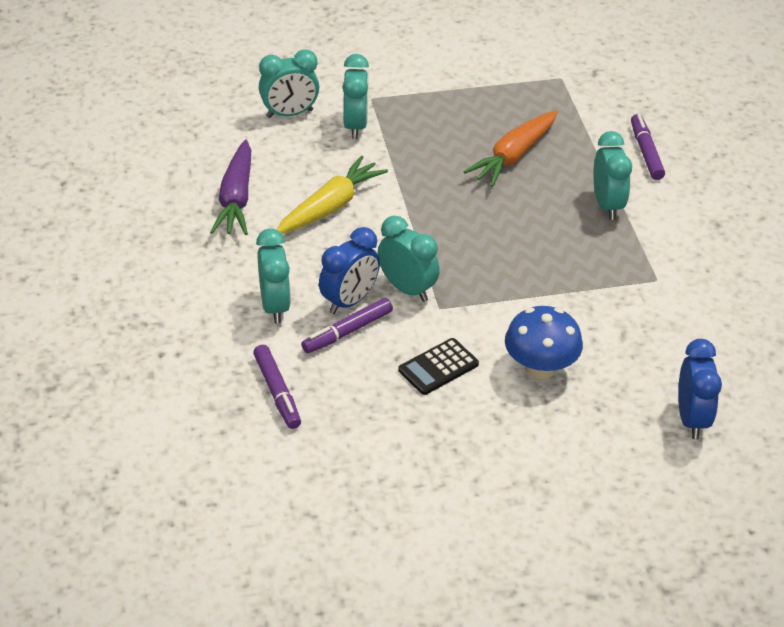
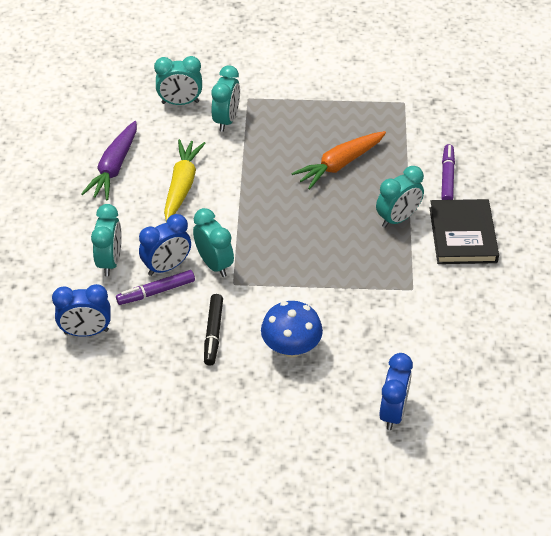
camera: 15 degrees right, 5 degrees up
purple marker [253,345,301,429] -> blue clock [52,284,111,337]
yellow carrot [277,156,388,234] -> yellow carrot turned 45 degrees counterclockwise [164,139,206,222]
black calculator [398,338,479,395] -> black marker [204,294,223,366]
turquoise clock [593,131,632,220] -> turquoise clock turned 45 degrees clockwise [376,166,424,228]
none -> black book [430,199,499,264]

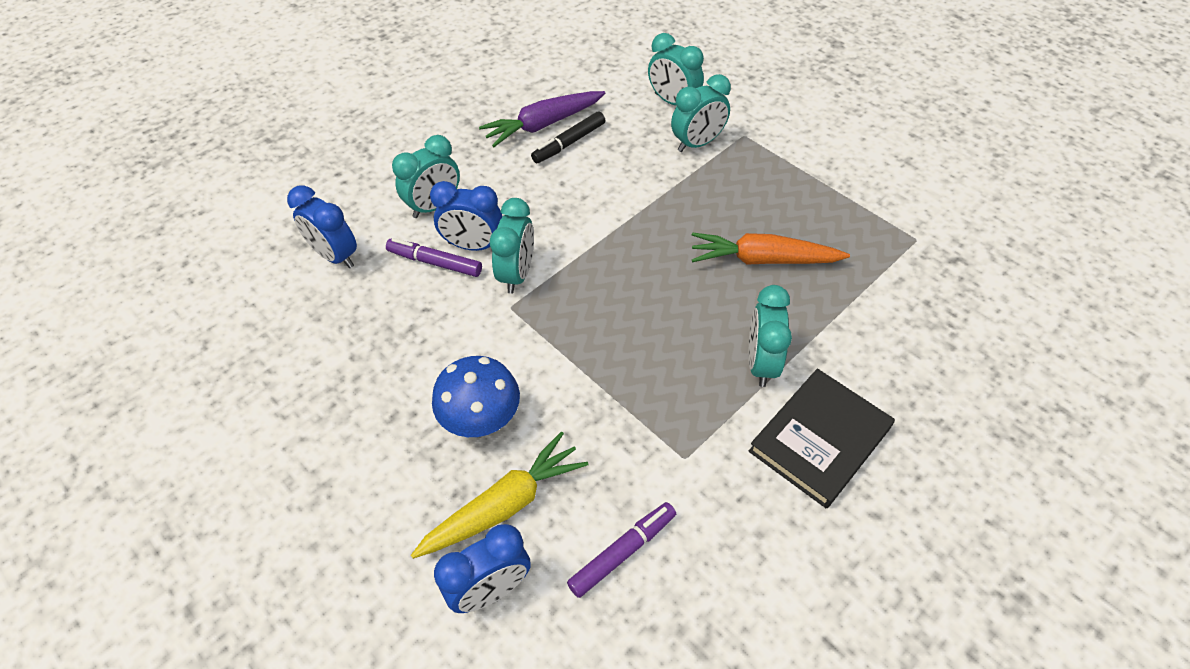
camera: 45 degrees right, 5 degrees up
yellow carrot [164,139,206,222] -> yellow carrot moved to [411,432,588,559]
black marker [204,294,223,366] -> black marker moved to [531,111,605,163]
turquoise clock [376,166,424,228] -> turquoise clock turned 90 degrees clockwise [748,285,792,387]
purple marker [441,144,455,200] -> purple marker moved to [567,502,676,598]

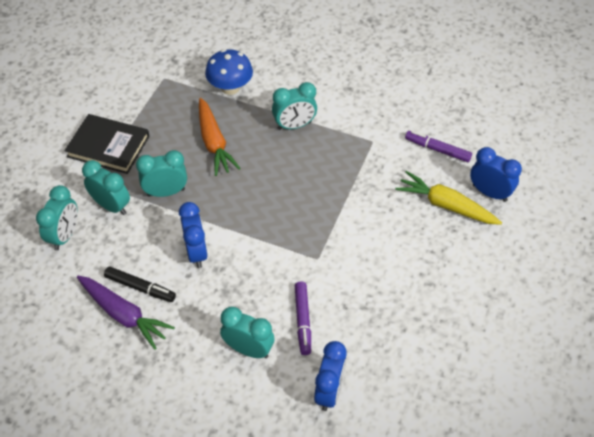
camera: 115 degrees left, 0 degrees up
blue clock [430,181,503,251] -> blue clock moved to [179,202,208,268]
blue mushroom [432,356,520,437] -> blue mushroom moved to [205,49,253,95]
turquoise clock [490,198,534,294] -> turquoise clock moved to [136,150,187,197]
black book [749,369,895,509] -> black book moved to [65,114,149,174]

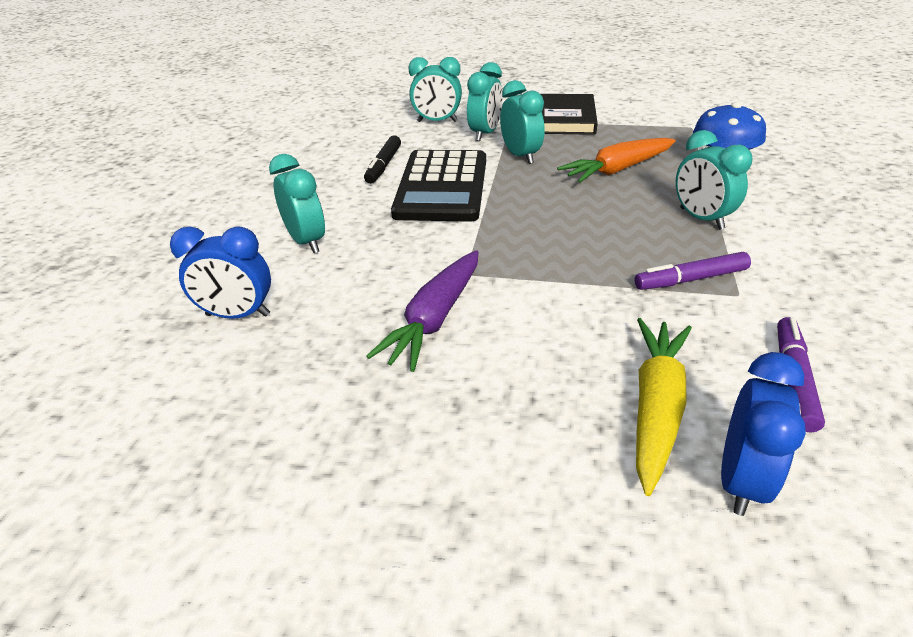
camera: 80 degrees right, 15 degrees down
purple carrot [77,276,175,350] -> purple carrot moved to [366,250,478,372]
blue clock [179,202,208,268] -> black calculator [391,150,486,222]
turquoise clock [220,307,274,358] -> turquoise clock turned 45 degrees counterclockwise [269,154,325,253]
purple marker [295,281,311,355] -> purple marker moved to [635,252,751,290]

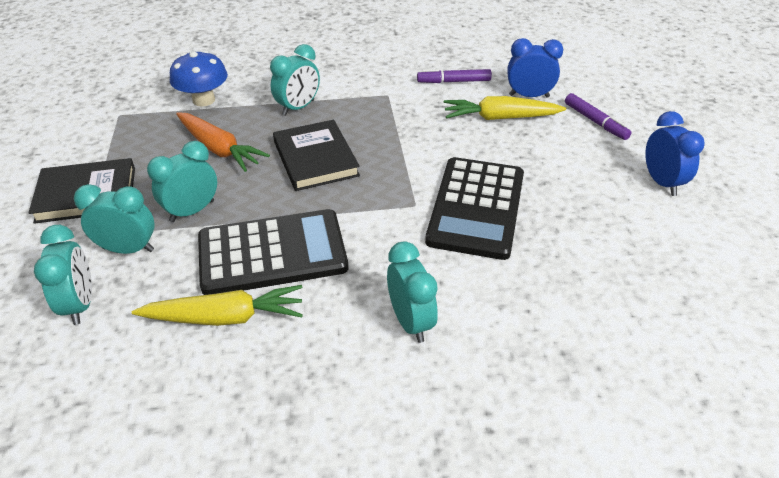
camera: 110 degrees left, 5 degrees up
blue clock [170,226,271,319] -> blue clock moved to [645,111,705,196]
turquoise clock [269,154,325,253] -> turquoise clock turned 120 degrees clockwise [387,241,438,343]
black marker [364,135,401,184] -> yellow carrot [132,285,303,326]
purple carrot [366,250,478,372] -> black calculator [425,157,524,260]
purple marker [635,252,751,290] -> purple marker moved to [565,93,632,140]
none -> black book [273,120,360,191]

